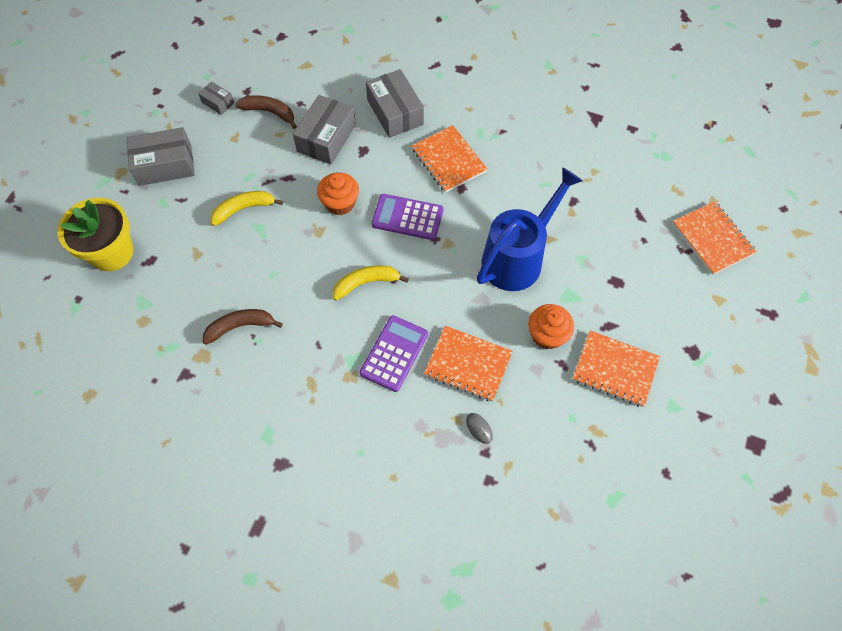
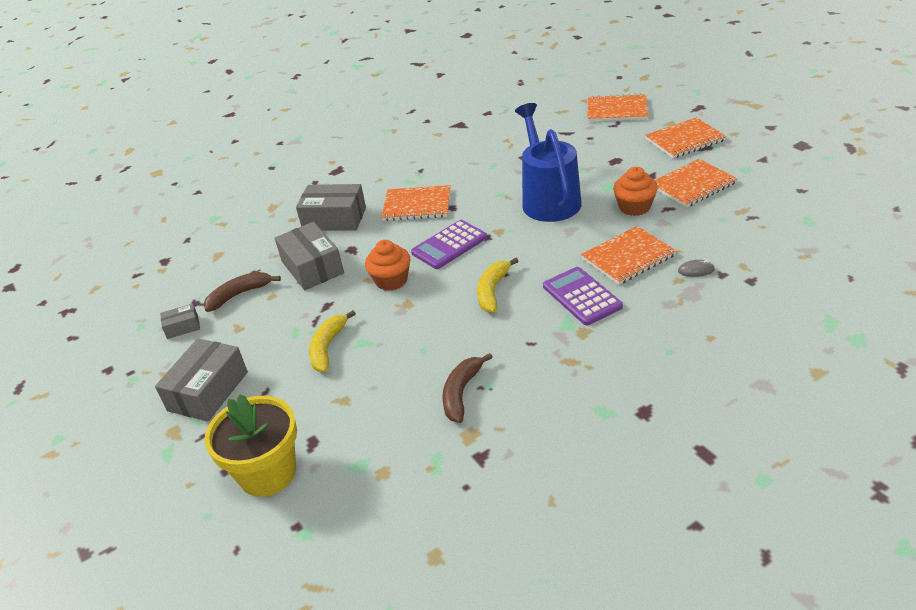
camera: 50 degrees left, 25 degrees down
none -> orange notebook [645,117,726,158]

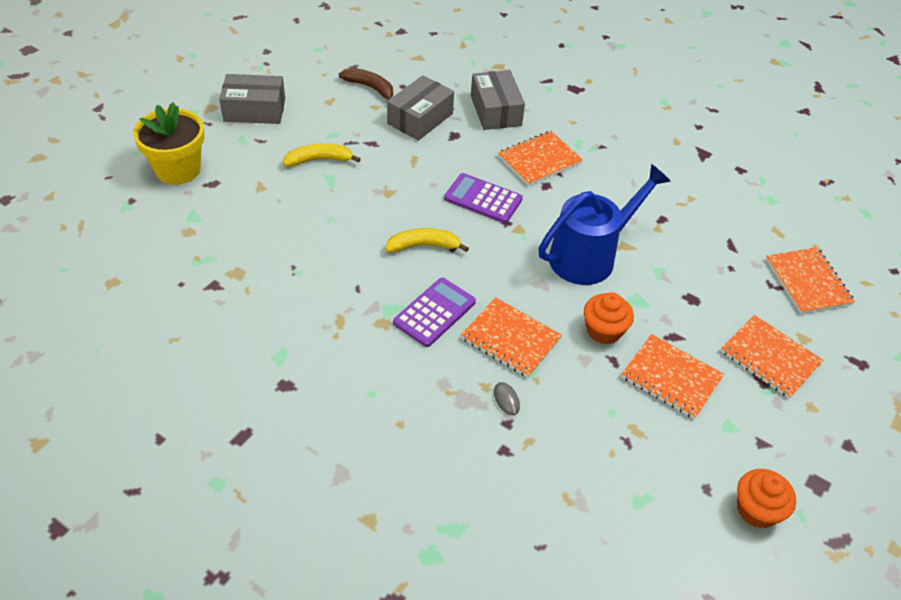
camera: 60 degrees right, 10 degrees up
grey box [160,304,200,339] -> none
orange cupcake [365,240,411,291] -> orange cupcake moved to [737,469,796,528]
orange notebook [381,185,450,221] -> orange notebook turned 75 degrees clockwise [498,131,583,186]
brown banana [442,353,493,423] -> none

